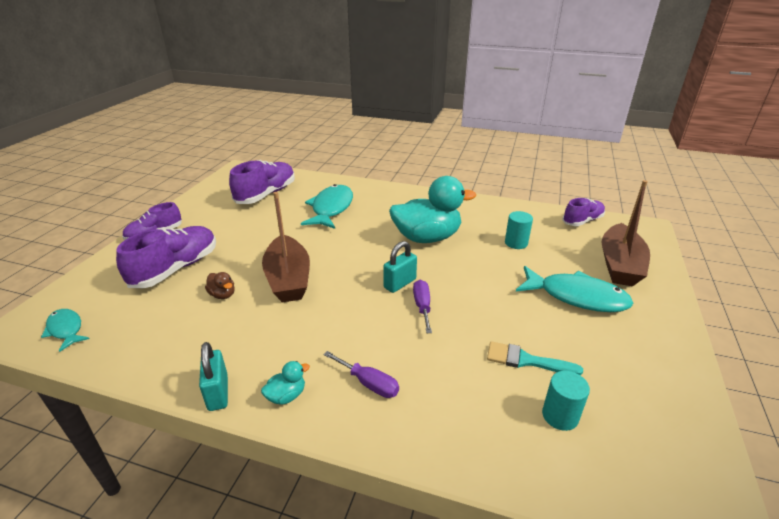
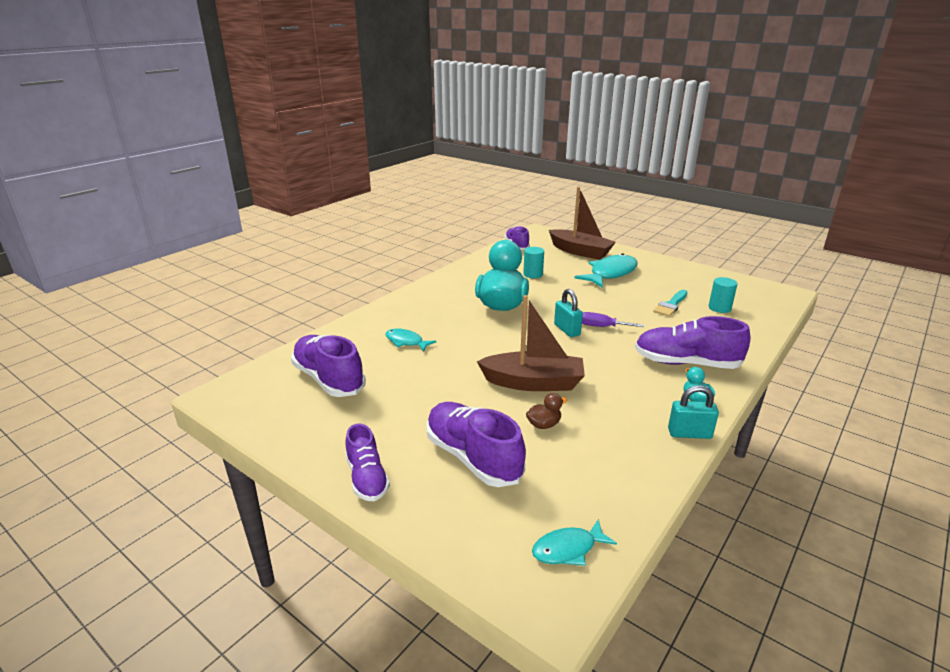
camera: 70 degrees left, 5 degrees down
turquoise fish [301,184,353,229] -> turquoise fish [385,329,436,352], size x0.55
purple screwdriver [323,351,399,398] -> purple shoe [635,316,750,369]

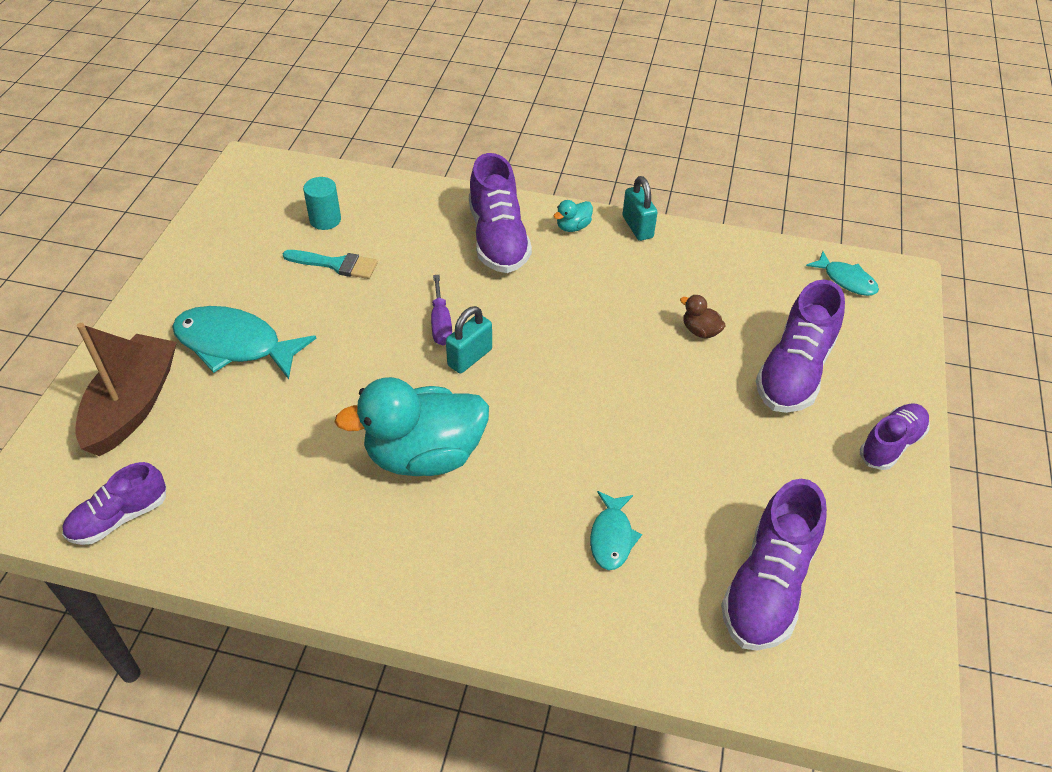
camera: 115 degrees left, 20 degrees up
brown boat [477,295,585,391] -> none
turquoise cylinder [523,247,544,278] -> none

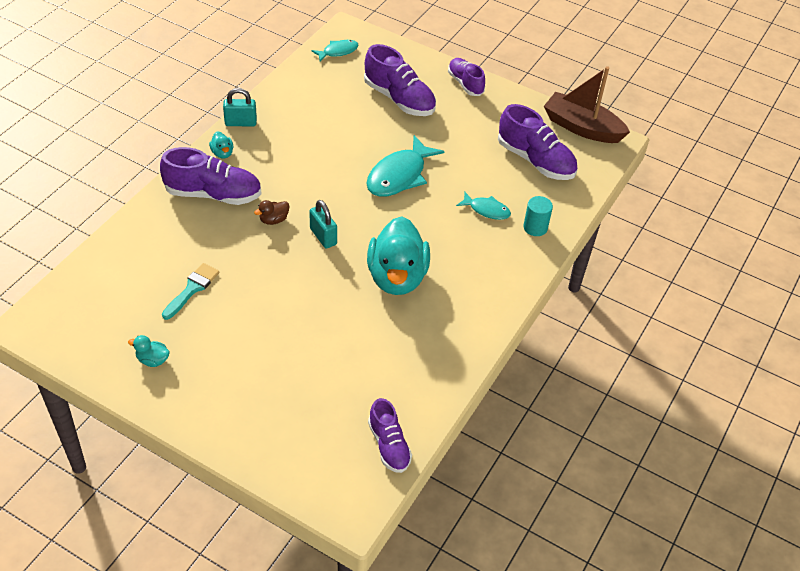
camera: 75 degrees left, 0 degrees up
brown boat [75,323,177,456] -> brown boat moved to [544,66,630,143]
turquoise fish [172,306,316,379] -> turquoise fish moved to [366,135,444,197]
turquoise cylinder [303,177,341,230] -> turquoise cylinder moved to [523,196,553,236]
purple screwdriver [431,275,452,346] -> none
brown duck [680,295,726,338] -> brown duck moved to [254,200,290,225]
none -> turquoise duck [128,335,170,367]

